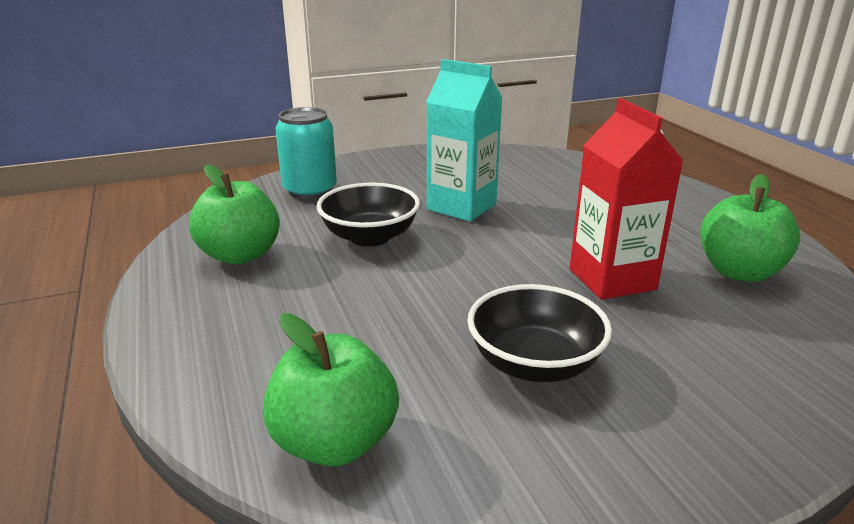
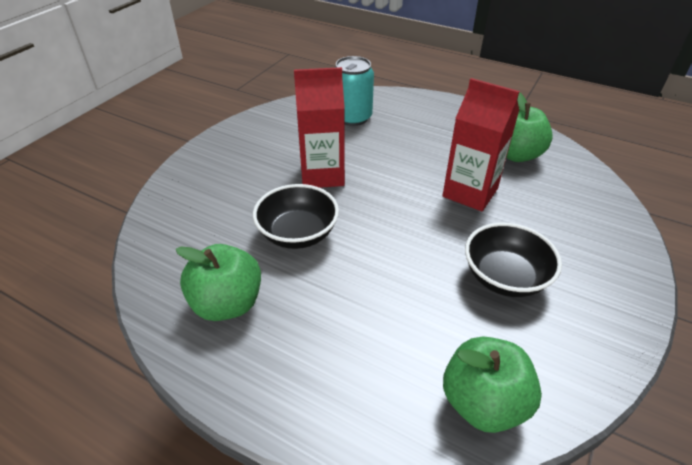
camera: 40 degrees left, 15 degrees up
turquoise can [275,107,337,199] -> turquoise can moved to [335,56,374,126]
turquoise carton [426,59,502,222] -> red carton [294,67,345,188]

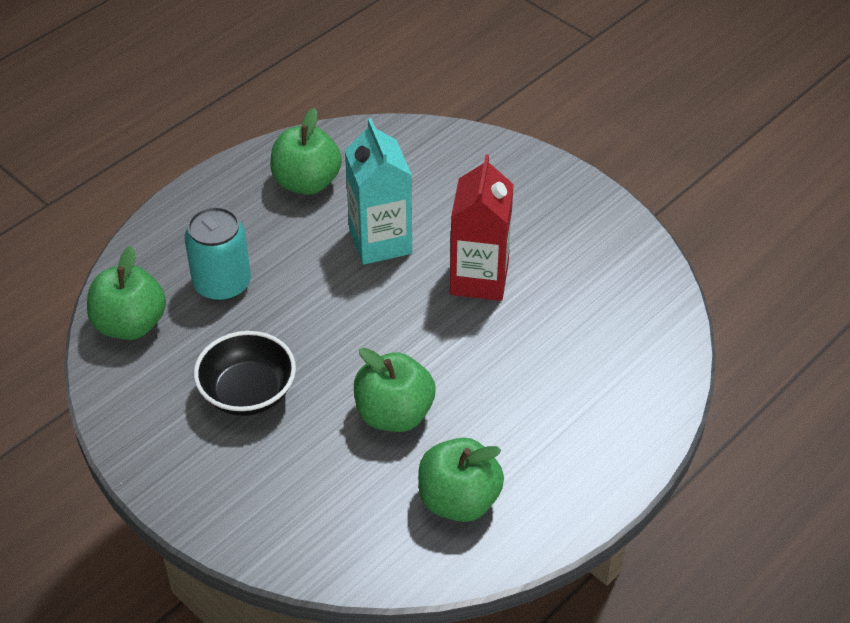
camera: 105 degrees right, 5 degrees up
black bowl [253,184,339,249] -> turquoise carton [345,118,412,265]
turquoise can [335,56,374,126] -> turquoise can moved to [184,207,251,301]
red carton [442,78,519,211] -> green apple [354,348,436,432]

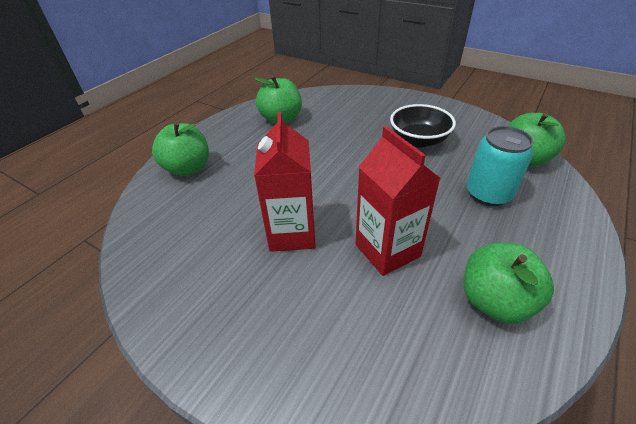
camera: 170 degrees right, 5 degrees down
turquoise carton [345,118,412,265] -> red carton [356,126,441,276]
green apple [354,348,436,432] -> green apple moved to [152,122,209,176]

